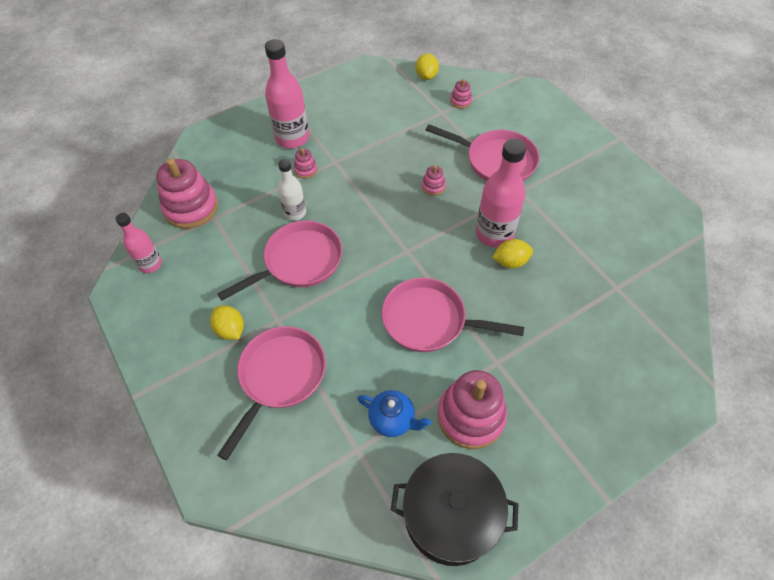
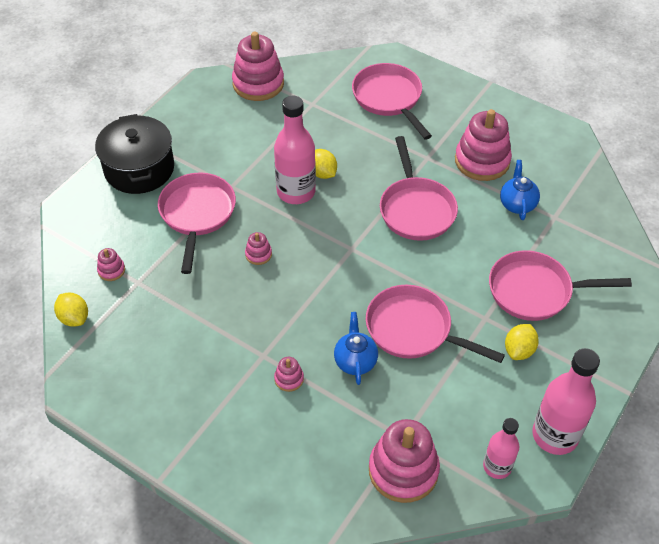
camera: 115 degrees left, 5 degrees down
pink bottle [265,39,309,148] -> pink bottle moved to [532,348,600,455]
white bottle [278,159,306,221] -> blue teapot [334,312,378,385]
black pot [391,453,519,566] -> black pot moved to [95,114,174,194]
yellow lemon [416,53,439,80] -> yellow lemon turned 75 degrees clockwise [54,293,88,327]
none -> pink stacking toy [232,32,284,101]
none -> pink pan [352,63,432,140]

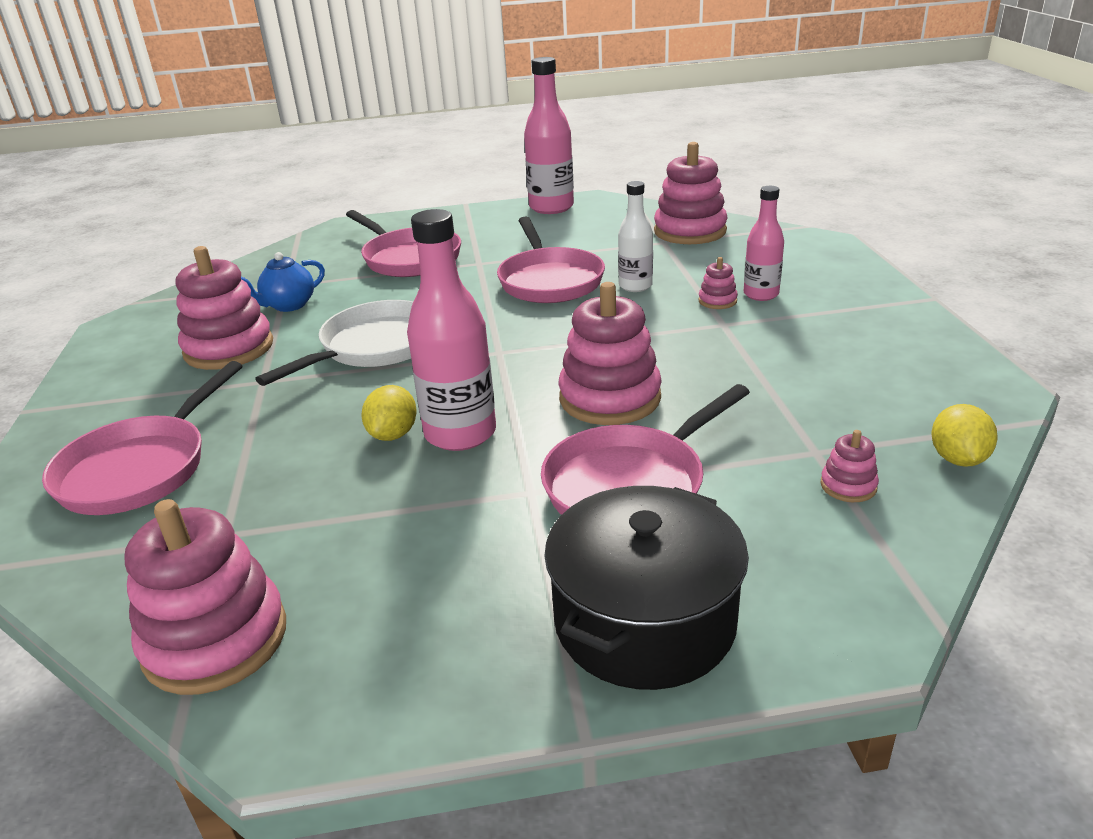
camera: 130 degrees left, 20 degrees down
pink stacking toy [245,232,272,265] -> pink stacking toy [559,282,662,425], size x2.23
blue teapot [334,312,378,385] -> white bottle [618,181,653,292]
pink pan [380,136,458,241] -> white pan [255,300,413,386]
pink bottle [483,418,519,479] -> pink bottle moved to [744,186,784,301]
yellow lemon [505,324,539,360] -> none

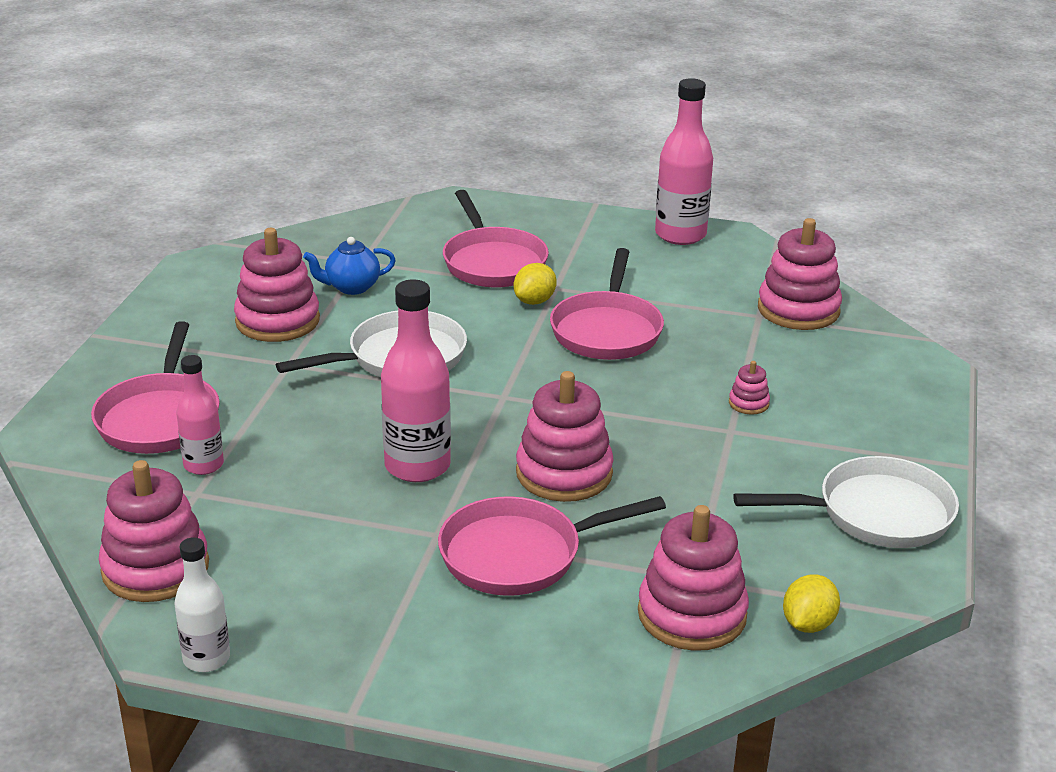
camera: 20 degrees right, 0 degrees up
pink pan [42,361,242,515] -> pink pan turned 45 degrees counterclockwise [91,321,220,454]
yellow lemon [361,385,417,441] -> yellow lemon moved to [514,263,557,305]
black pot [544,486,749,690] -> none
white bottle [618,181,653,292] -> white bottle moved to [175,537,230,672]
pink bottle [744,186,784,301] -> pink bottle moved to [176,355,224,475]
pink stacking toy [820,430,879,502] -> pink stacking toy [638,505,749,651], size x2.23
none -> white pan [733,456,959,548]

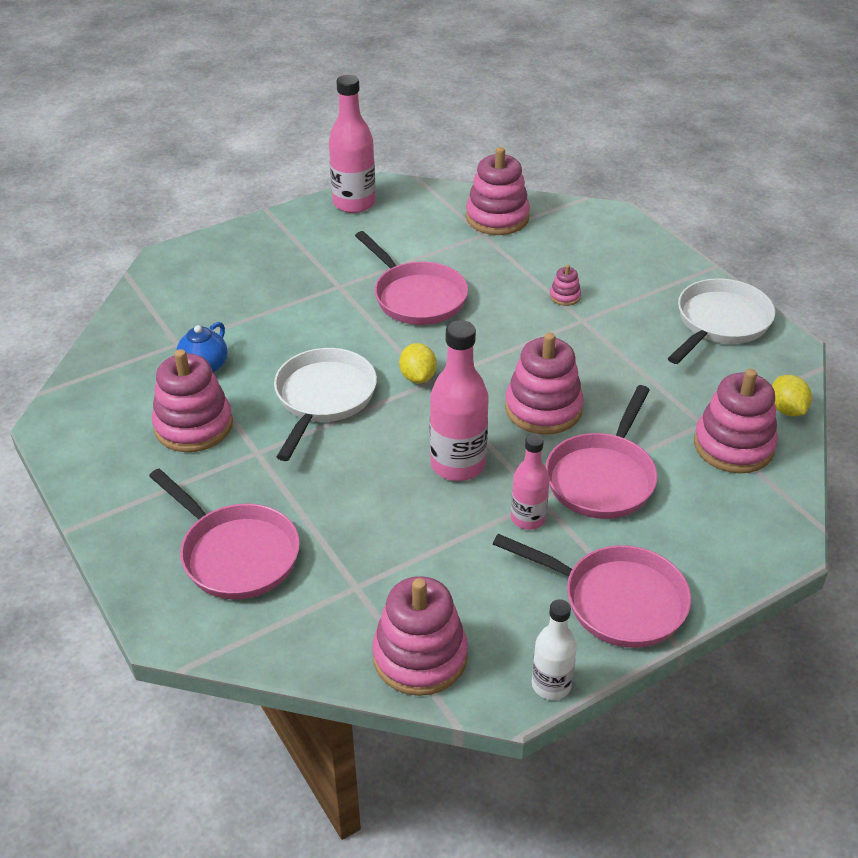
camera: 45 degrees left, 10 degrees up
pink bottle [176,355,224,475] -> pink bottle moved to [511,434,550,530]
pink pan [443,190,549,287] -> pink pan moved to [493,534,691,648]
yellow lemon [514,263,557,305] -> yellow lemon moved to [399,343,437,383]

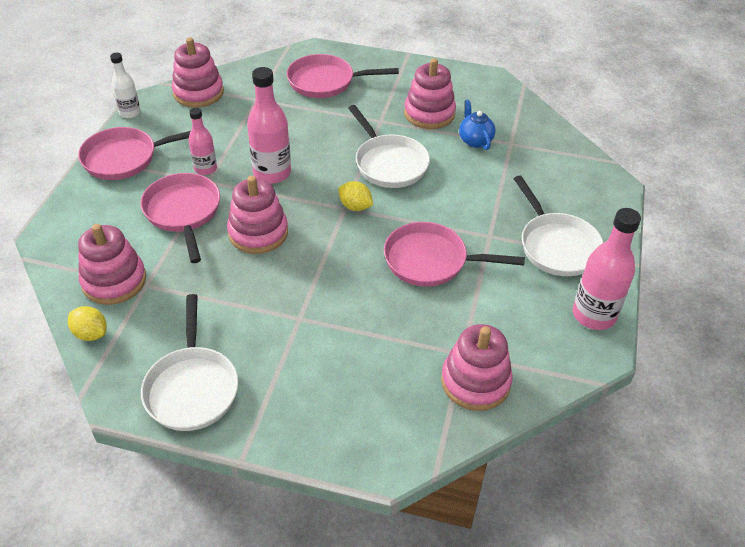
camera: 135 degrees right, 5 degrees up
pink stacking toy [550,265,581,306] -> none
none -> white pan [513,175,604,276]

